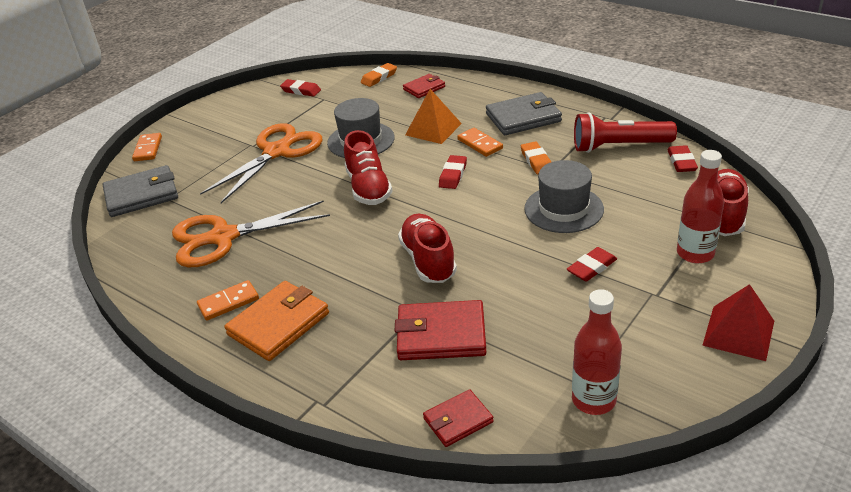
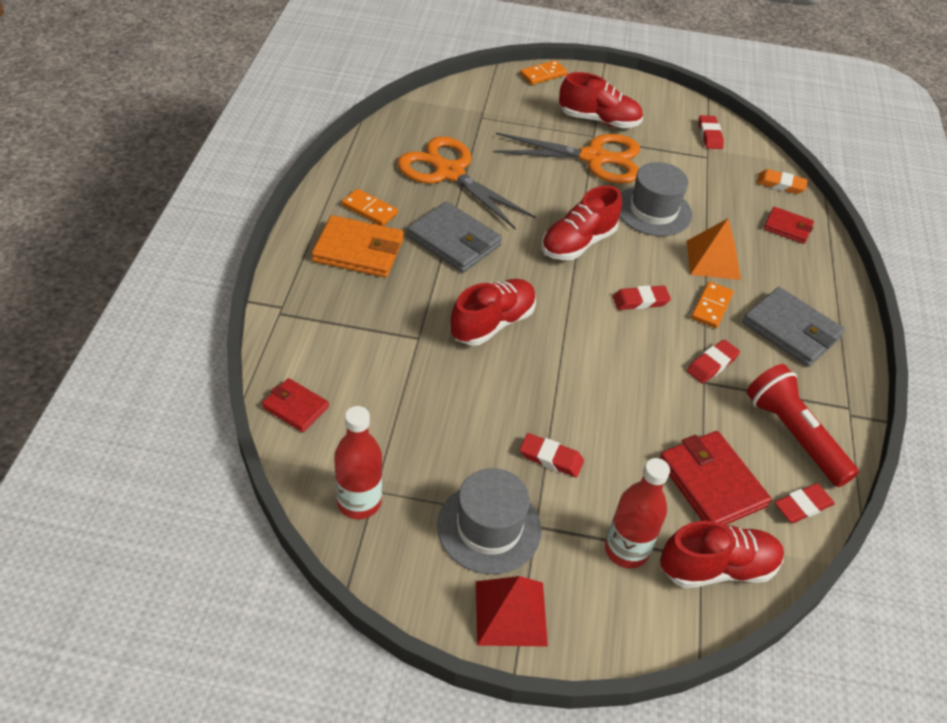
camera: 55 degrees right, 10 degrees up
grey wallet [103,165,178,217] -> grey wallet moved to [407,201,502,272]
red wallet [395,300,487,360] -> red wallet moved to [660,431,771,525]
orange eraser [521,141,551,175] -> red eraser [687,339,740,384]
grey hat [524,160,604,233] -> grey hat moved to [437,468,542,574]
none -> red shoe [559,72,643,128]

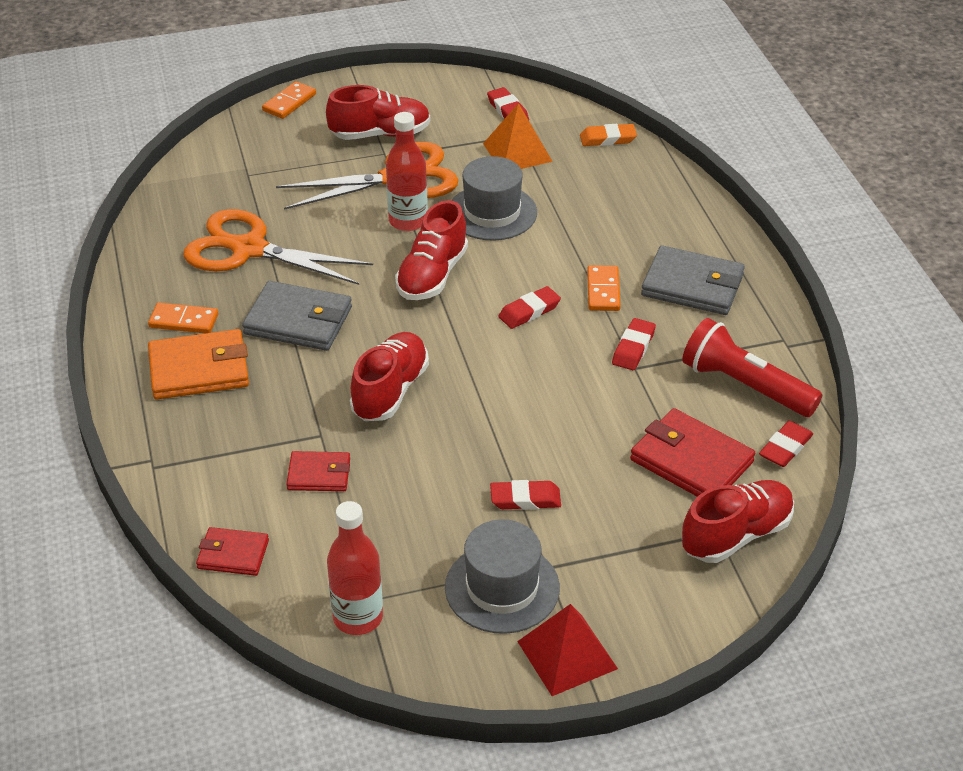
camera: 20 degrees left, 5 degrees down
red bottle [605,458,670,568] -> red bottle moved to [386,112,428,231]
orange pyramid [687,218,741,280] -> orange pyramid moved to [483,103,553,169]
red wallet [764,207,814,244] -> red wallet moved to [286,451,350,491]

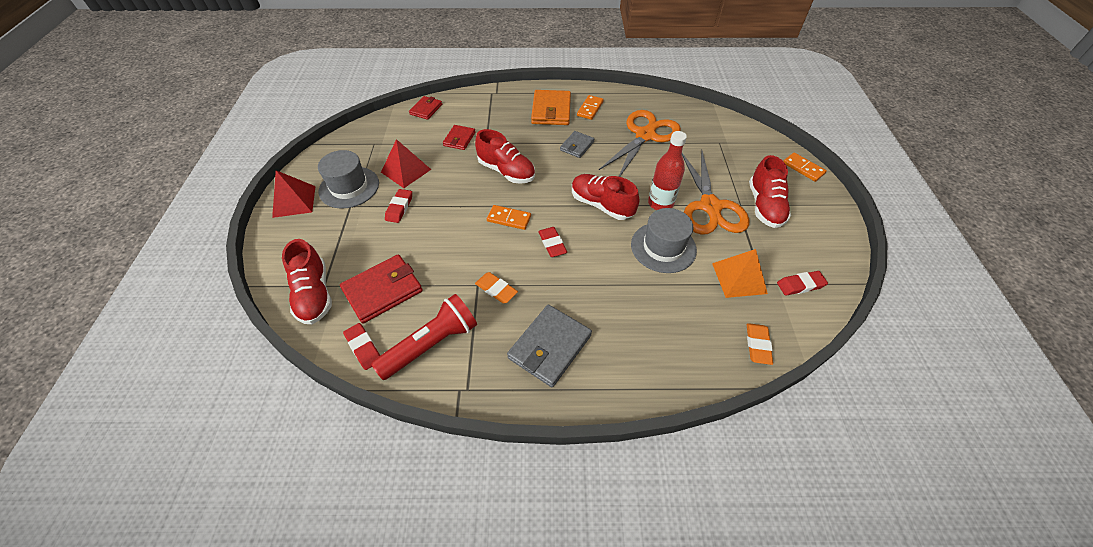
camera: 105 degrees right, 10 degrees up
grey wallet [242,281,352,351] -> grey wallet [560,131,594,158], size x0.59
red bottle [327,501,383,635] -> none
orange domino [587,265,621,311] -> orange domino moved to [487,205,531,230]
red eraser [612,318,656,370] -> orange eraser [475,272,518,304]
none -> red pyramid [381,139,431,188]

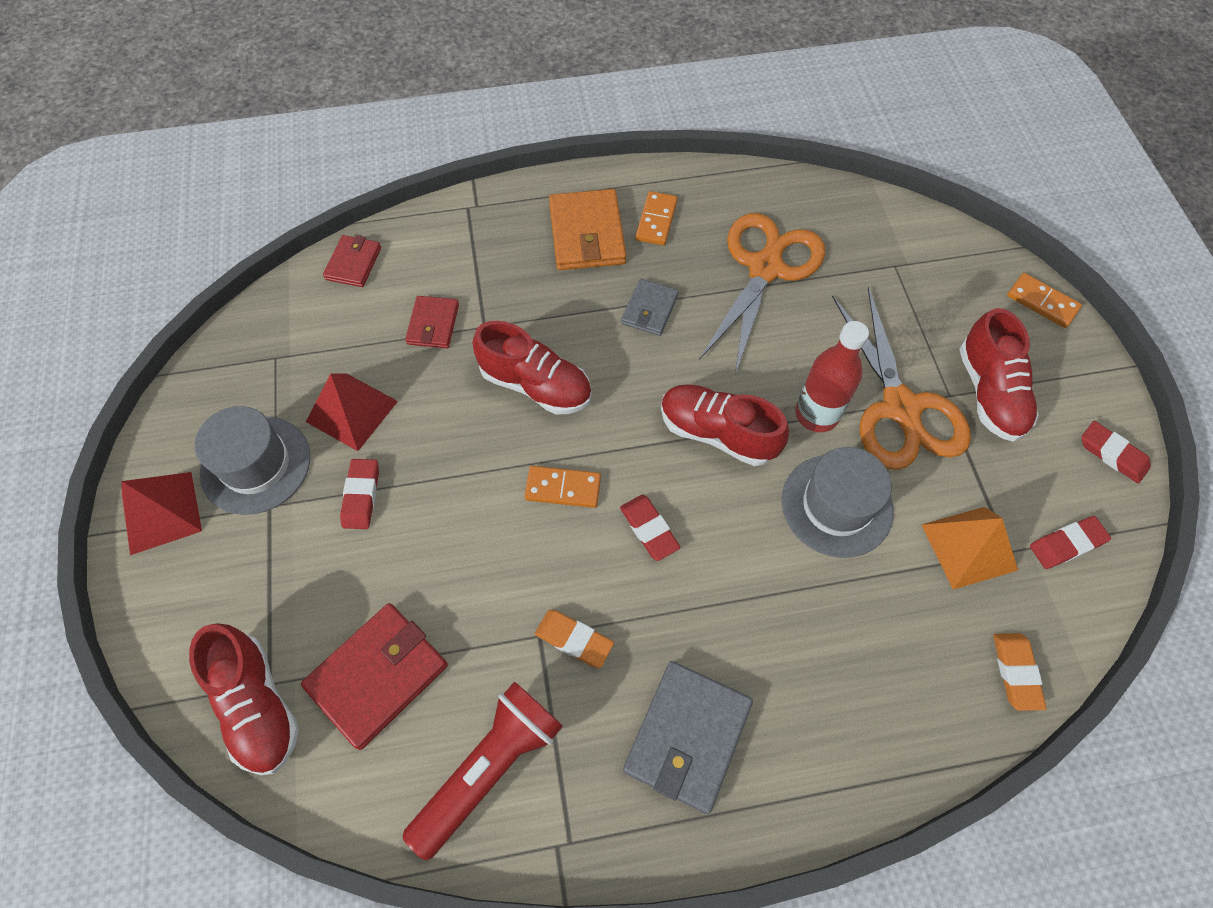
camera: 10 degrees left, 10 degrees up
red eraser [343,323,380,370] -> red eraser moved to [1082,421,1151,484]

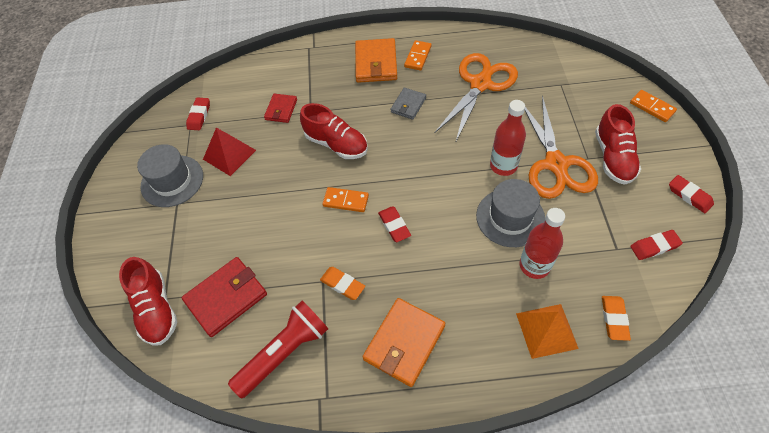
camera: 10 degrees right, 5 degrees down
red pyramid [121,472,202,555] -> none
red wallet [323,235,381,287] -> none
red eraser [340,459,379,529] -> red eraser moved to [186,98,210,130]
grey wallet [623,661,753,814] -> orange wallet [363,298,445,387]
red shoe [661,384,789,466] -> none
orange pyramid [922,507,1018,590] -> orange pyramid moved to [516,304,579,359]
none -> red bottle [520,208,565,279]

